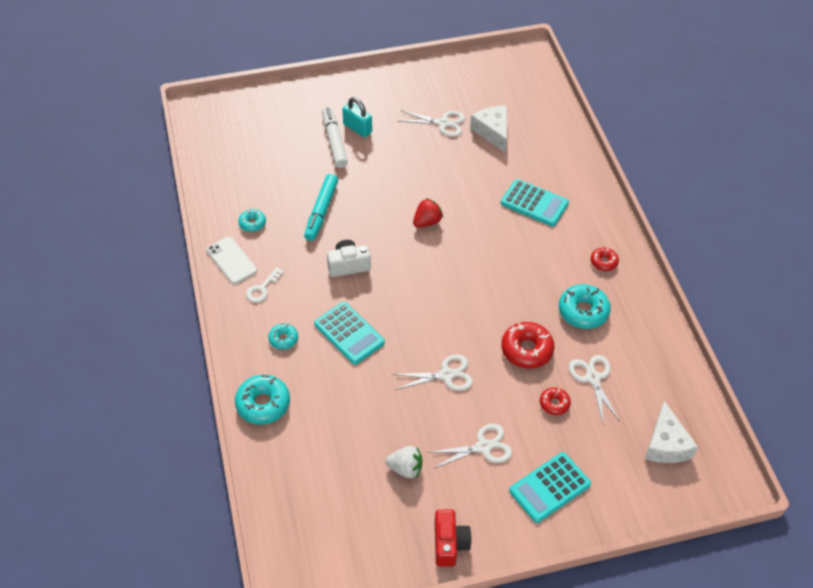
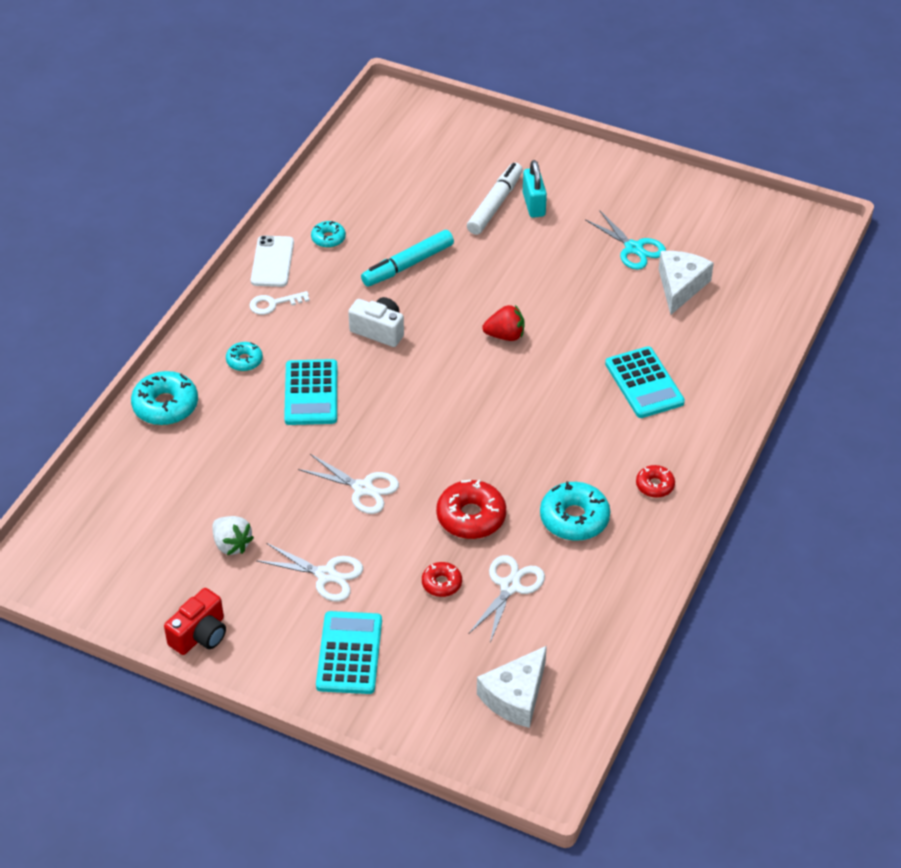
camera: 40 degrees right, 5 degrees down
white scissors [398,111,465,137] -> turquoise scissors [585,210,666,270]
turquoise calculator [509,452,591,523] -> turquoise calculator turned 90 degrees clockwise [316,611,382,694]

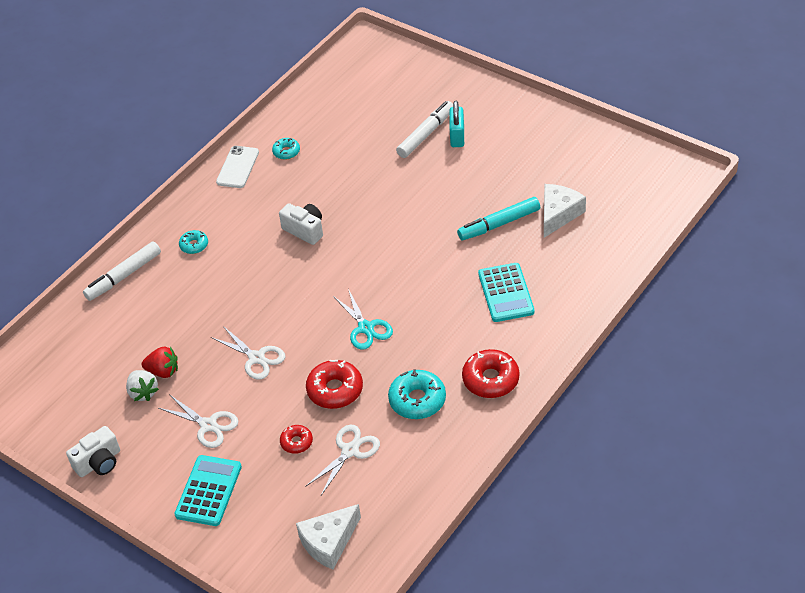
camera: 15 degrees right, 0 degrees up
turquoise donut [131,371,198,425] -> white marker [83,242,161,301]
red camera [164,588,226,655] -> white camera [66,426,120,477]
white key [249,291,310,315] -> none
turquoise calculator [284,359,337,425] -> none
turquoise marker [361,230,454,286] -> turquoise marker moved to [457,197,540,240]
red strawberry [482,305,525,341] -> red strawberry moved to [142,347,178,378]
turquoise scissors [585,210,666,270] -> turquoise scissors moved to [333,289,393,350]
red donut [636,465,675,498] -> red donut [462,349,520,398], size x1.77

